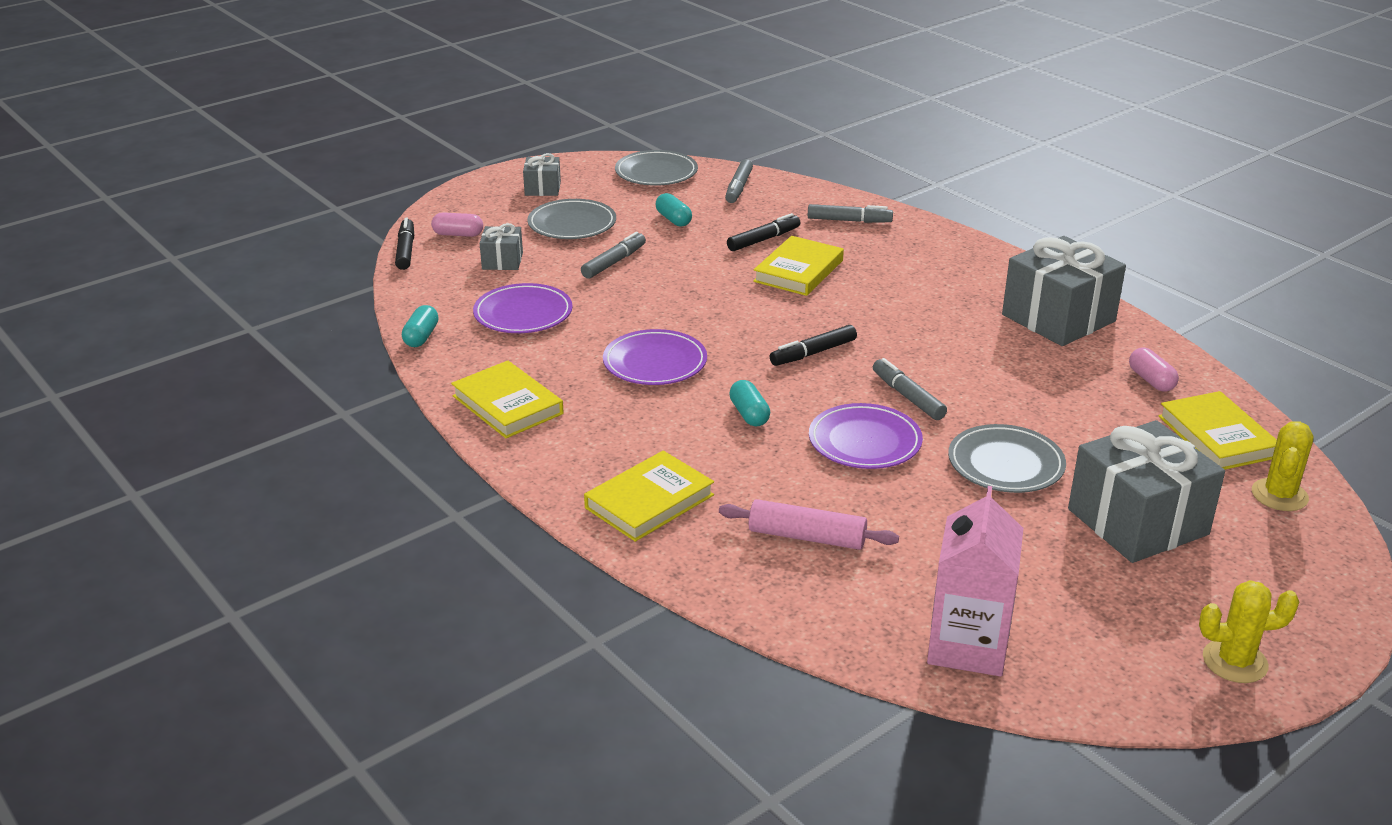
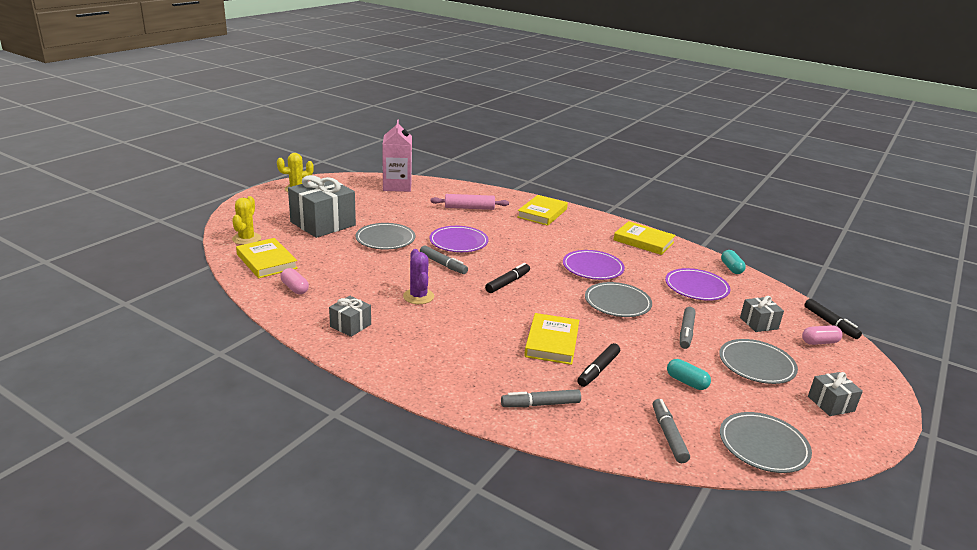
camera: 160 degrees right, 5 degrees down
turquoise capsule [729,380,770,426] -> none
grey gift [1002,236,1126,346] -> grey gift [329,296,371,337], size x0.49
none -> purple cactus [403,249,434,304]
none -> grey plate [585,282,652,317]

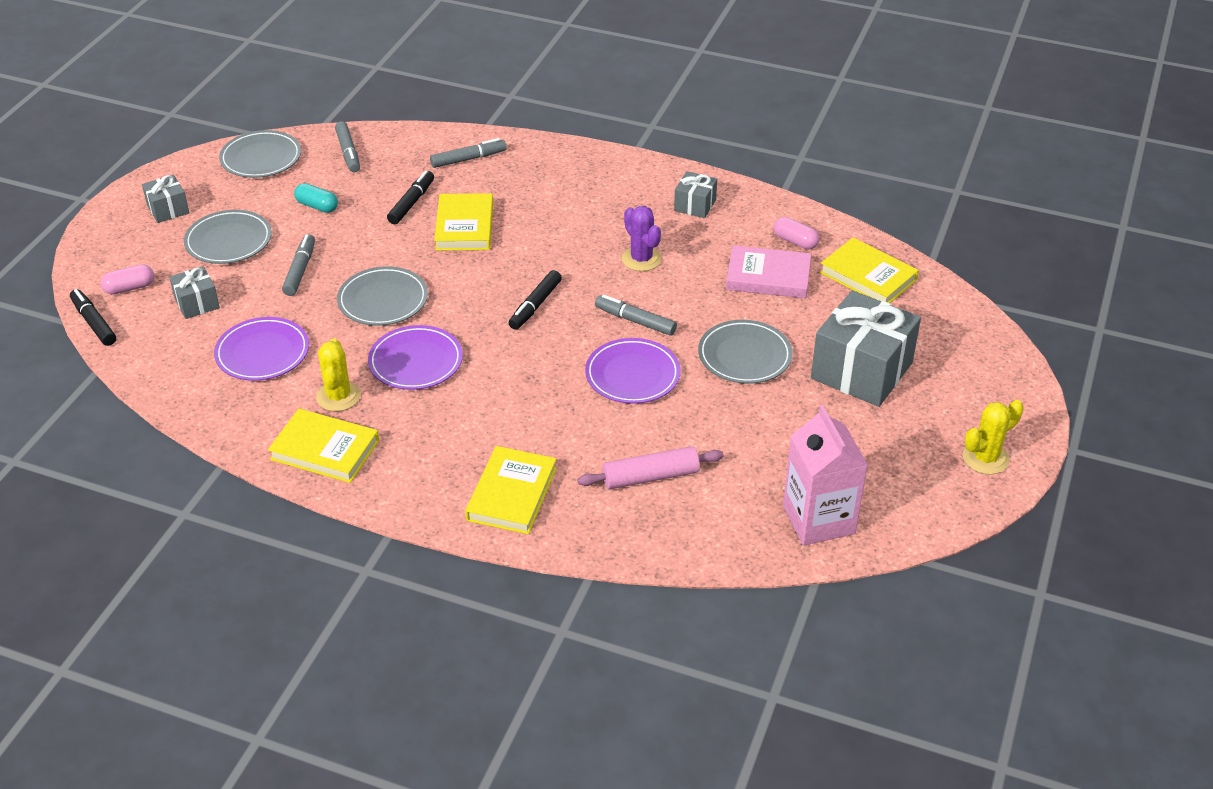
camera: 170 degrees right, 15 degrees up
yellow cactus [232,196,261,245] -> yellow cactus moved to [316,339,361,411]
turquoise capsule [721,250,746,274] -> none
none -> pink book [726,245,811,298]

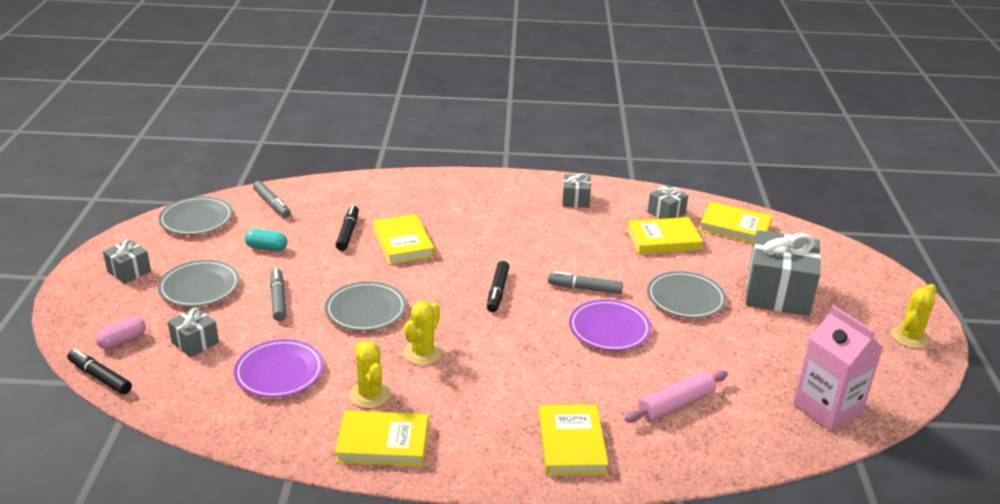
camera: 20 degrees left, 10 degrees down
purple plate [368,325,463,390] -> yellow cactus [403,301,443,365]
grey marker [430,138,506,168] -> none
purple cactus [622,206,662,271] -> none
pink book [726,245,811,298] -> yellow book [627,217,703,254]
pink capsule [774,217,820,250] -> grey gift [648,185,689,219]

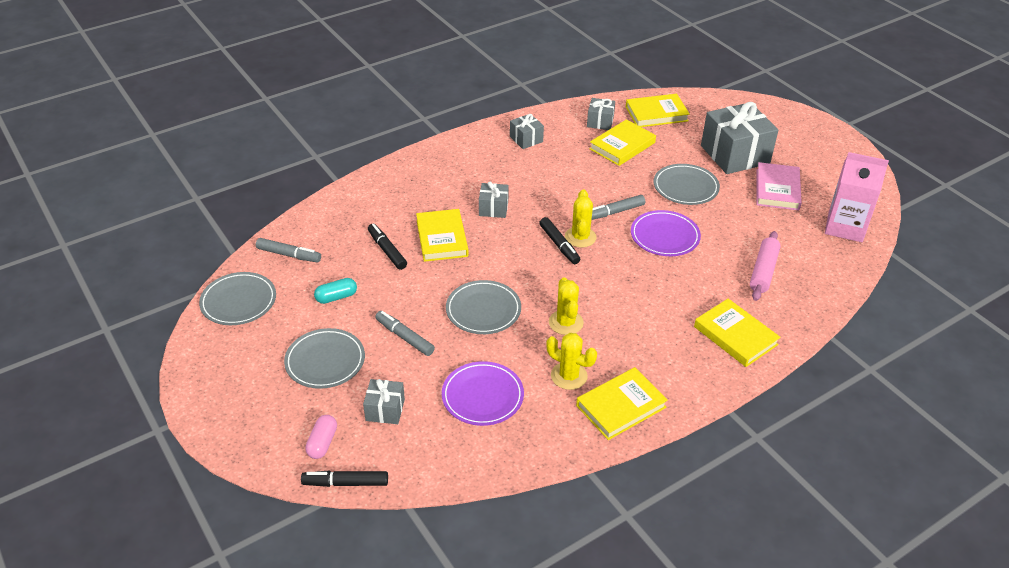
camera: 35 degrees left, 10 degrees up
grey gift [103,239,151,284] -> grey gift moved to [479,182,509,218]
yellow book [372,214,435,265] -> yellow book turned 45 degrees clockwise [416,209,468,262]
yellow cactus [891,284,937,349] -> yellow cactus moved to [565,189,597,248]
none -> pink book [757,162,802,210]

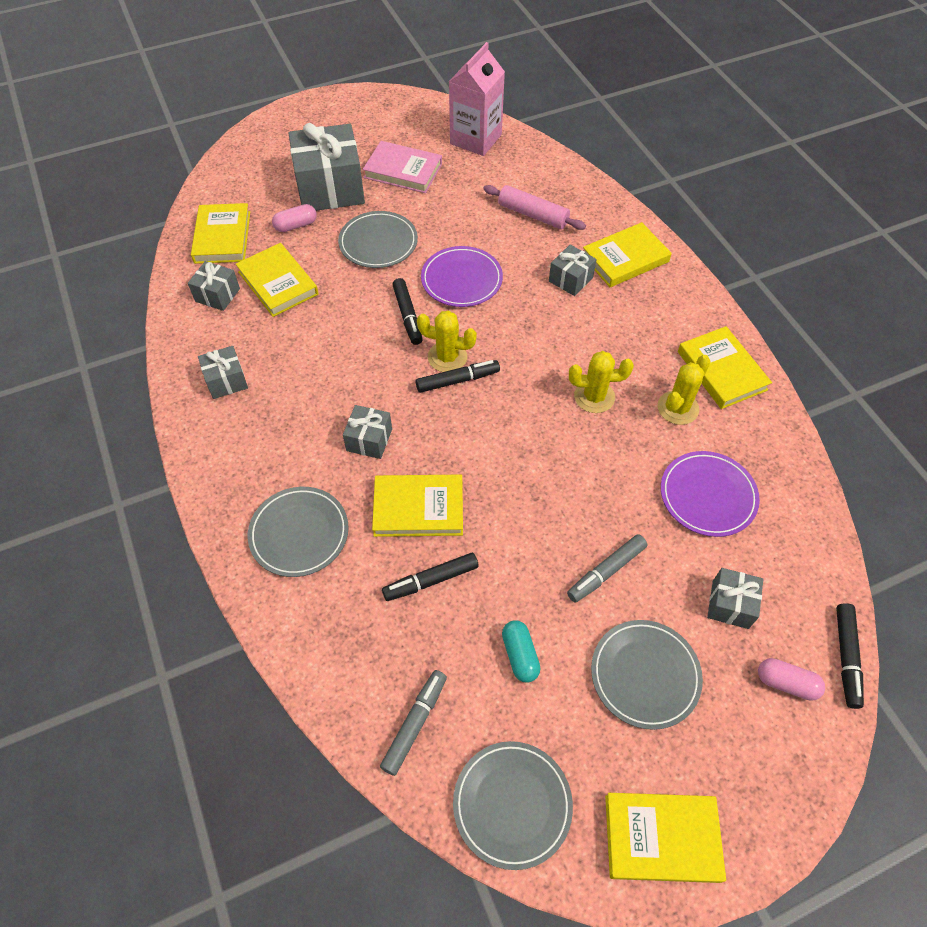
camera: 80 degrees left, 15 degrees up
grey plate [446,280,521,334] -> grey plate moved to [248,487,349,577]
grey marker [591,195,645,220] -> black marker [392,278,423,345]
none -> pink capsule [272,204,317,232]
none -> grey gift [549,245,597,296]
none -> yellow book [605,793,726,883]

